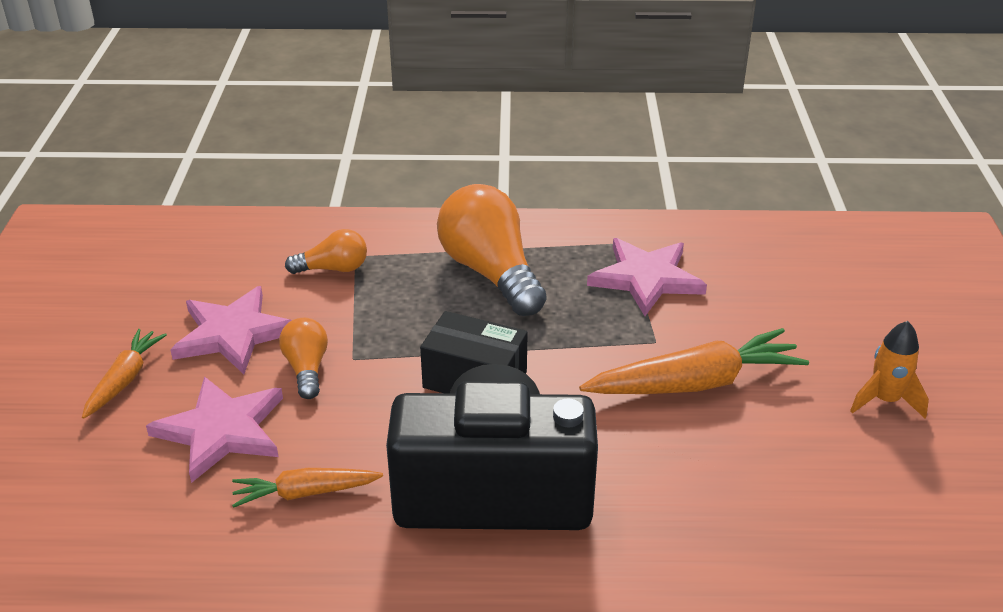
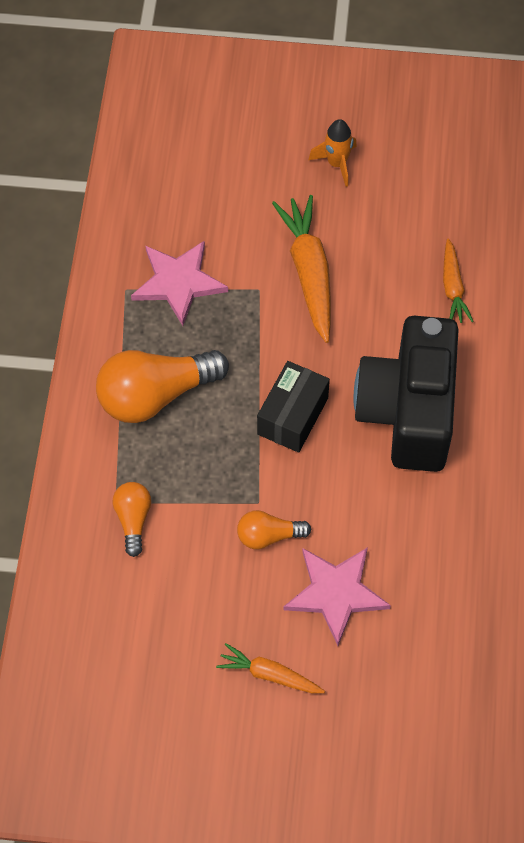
camera: 85 degrees left, 25 degrees up
pink star [170,286,292,374] -> none
orange carrot [232,468,383,508] -> orange carrot moved to [443,238,474,323]

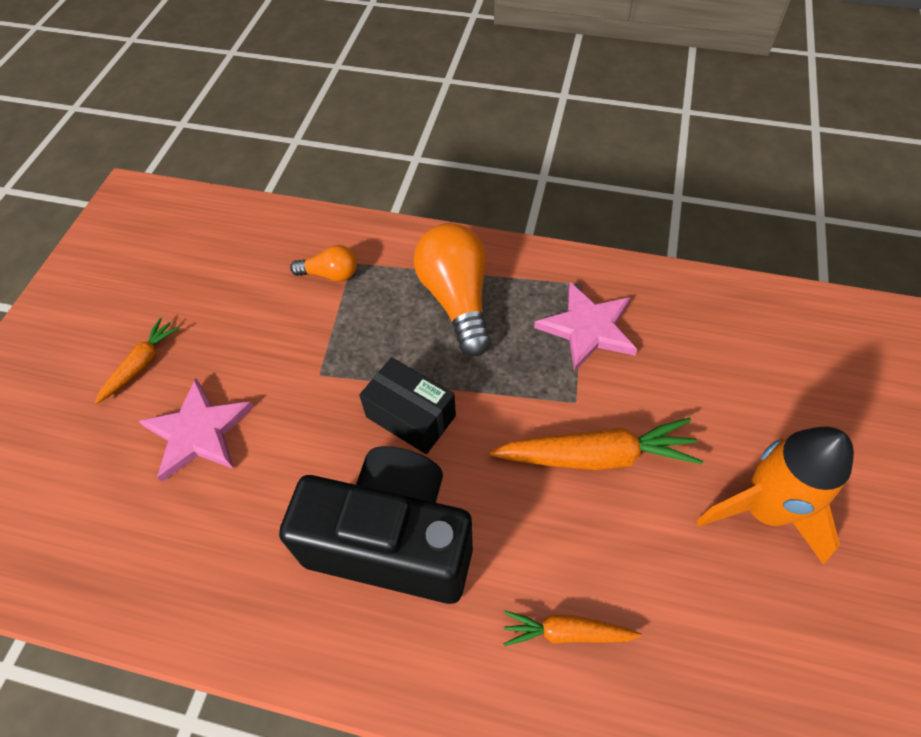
camera: 100 degrees right, 5 degrees down
orange light bulb [237,510,311,549] -> none
orange rocket [308,119,357,187] -> orange rocket [697,427,854,565], size x1.84

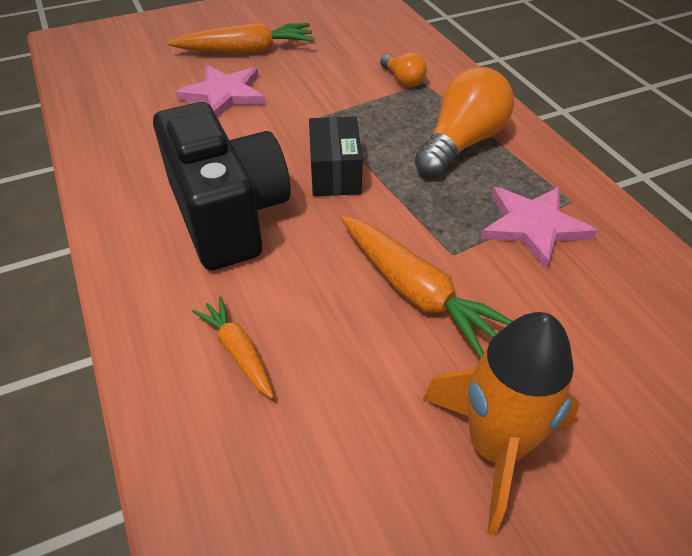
camera: 50 degrees right, 10 degrees down
orange carrot [95,318,180,404] -> orange carrot [168,22,314,54], size x1.73

